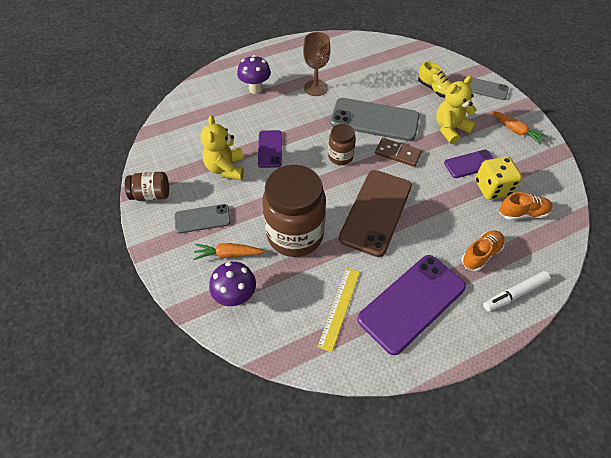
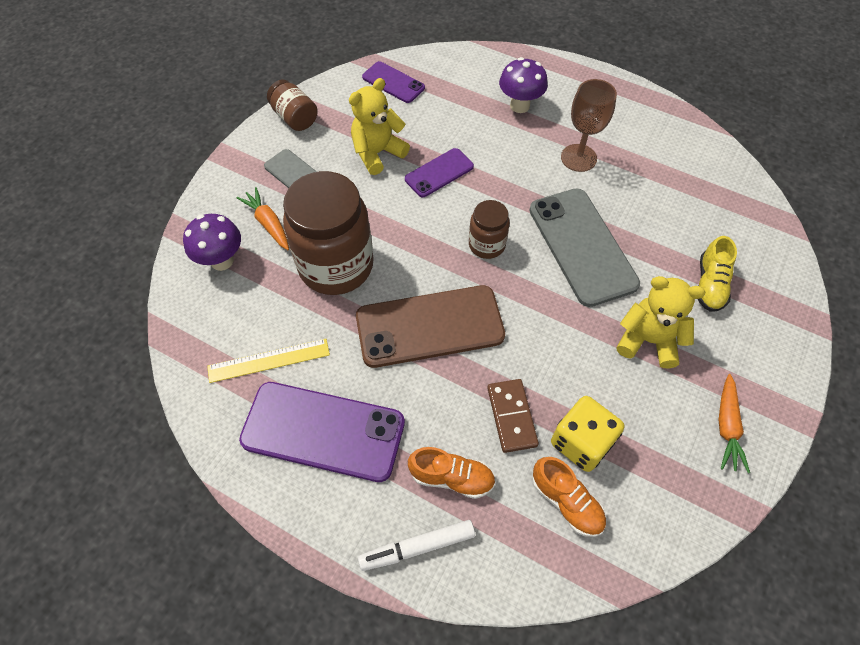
camera: 55 degrees right, 5 degrees up
brown domino [375,138,422,167] -> brown domino moved to [487,379,539,453]
purple phone [444,150,494,178] -> purple phone moved to [362,61,425,103]
grey phone [464,77,509,100] -> none
white marker [483,271,551,312] -> white marker turned 45 degrees counterclockwise [358,520,475,571]

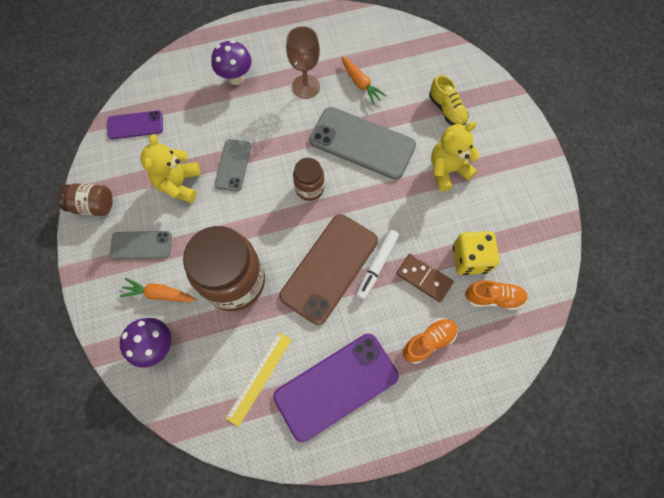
camera: 45 degrees left, 10 degrees up
white marker [358,520,475,571] -> white marker moved to [356,230,399,300]
purple phone [405,148,474,197] -> grey phone [215,139,251,192]
orange carrot [719,374,750,473] -> orange carrot moved to [341,56,387,105]

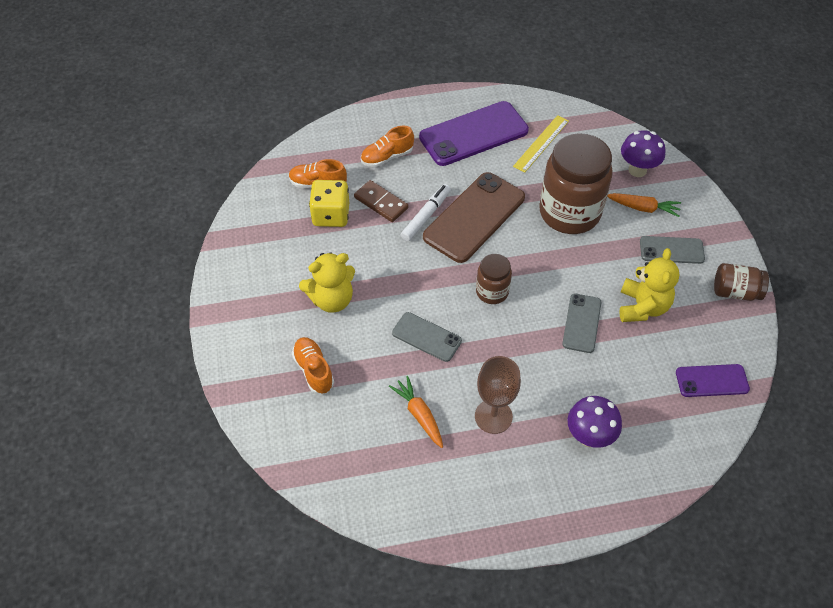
camera: 175 degrees left, 15 degrees down
grey phone [309,107,416,180] -> grey phone [392,312,462,362], size x0.55
yellow shoe [429,75,468,125] -> orange shoe [292,337,334,394]

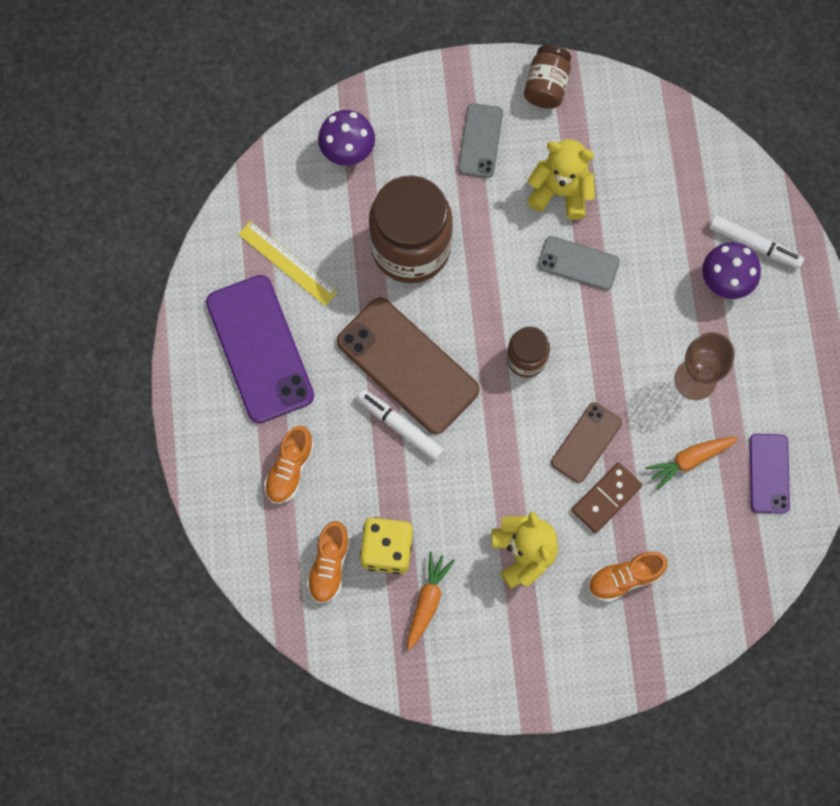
camera: 85 degrees left, 20 degrees up
brown domino [354,180,408,222] -> brown domino moved to [571,462,643,533]
orange shoe [361,126,414,167] -> orange shoe turned 45 degrees clockwise [264,426,314,504]
grey phone [392,312,462,362] -> brown phone [551,402,622,483]
orange carrot [607,193,681,217] -> orange carrot moved to [408,552,455,650]
purple phone [676,364,750,397] -> purple phone moved to [749,434,790,514]
none -> white marker [709,215,804,269]

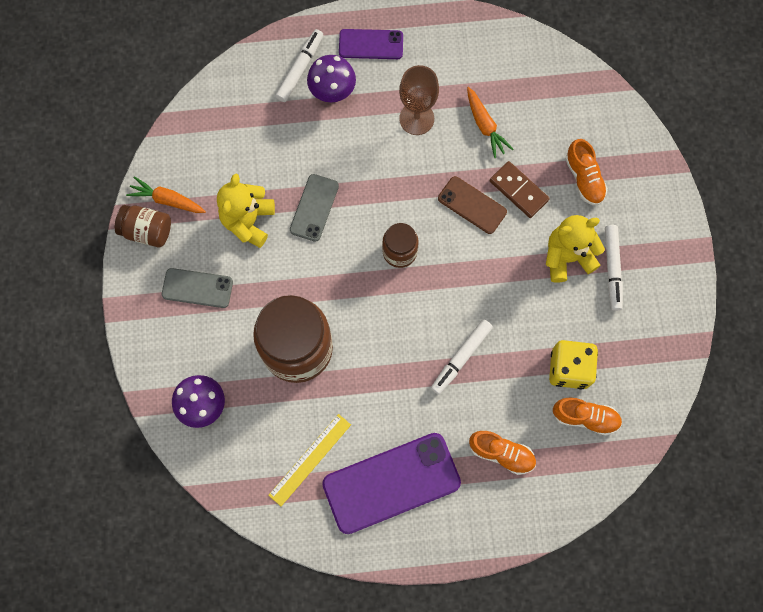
camera: 90 degrees left, 0 degrees up
brown phone [337,297,480,434] -> none
orange carrot [408,552,455,650] -> orange carrot moved to [126,176,206,213]
purple phone [749,434,790,514] -> purple phone moved to [339,29,403,59]
none -> white marker [605,225,623,311]

